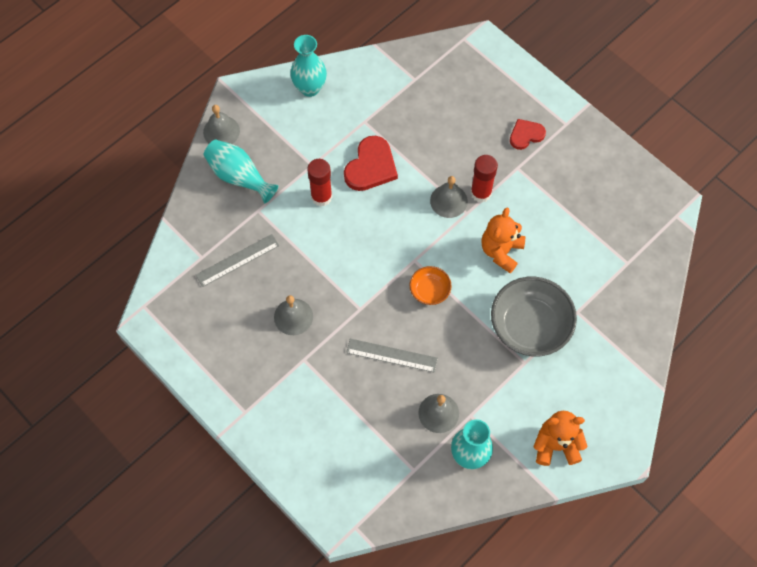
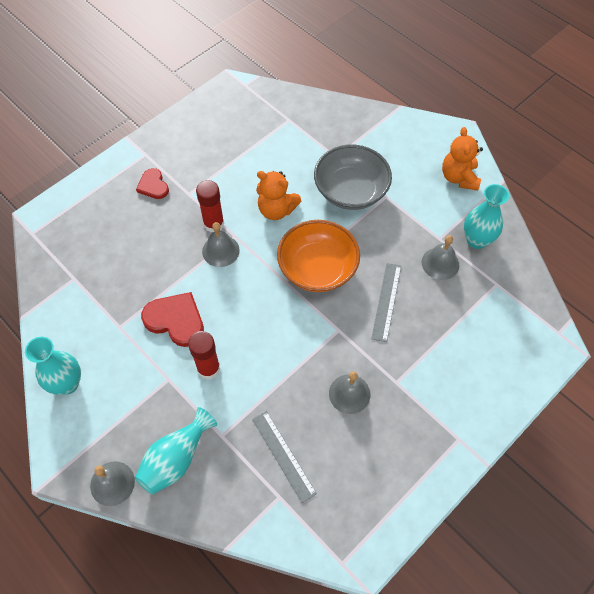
camera: 90 degrees left, 5 degrees down
orange bowl [409,266,452,305] -> orange bowl [277,220,360,292], size x1.99

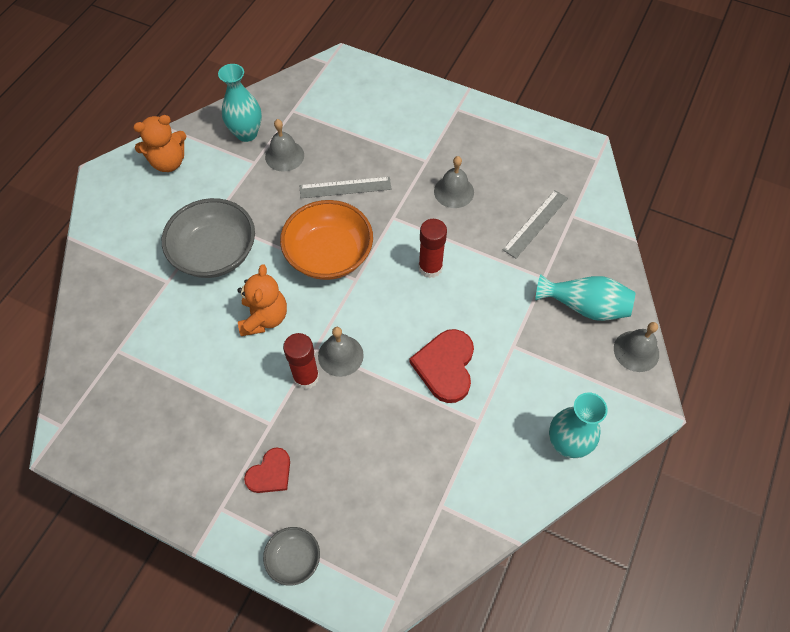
camera: 110 degrees left, 0 degrees up
red glue stick [188,331,220,380] -> red glue stick moved to [418,219,447,278]
none -> grey bowl [263,527,320,586]

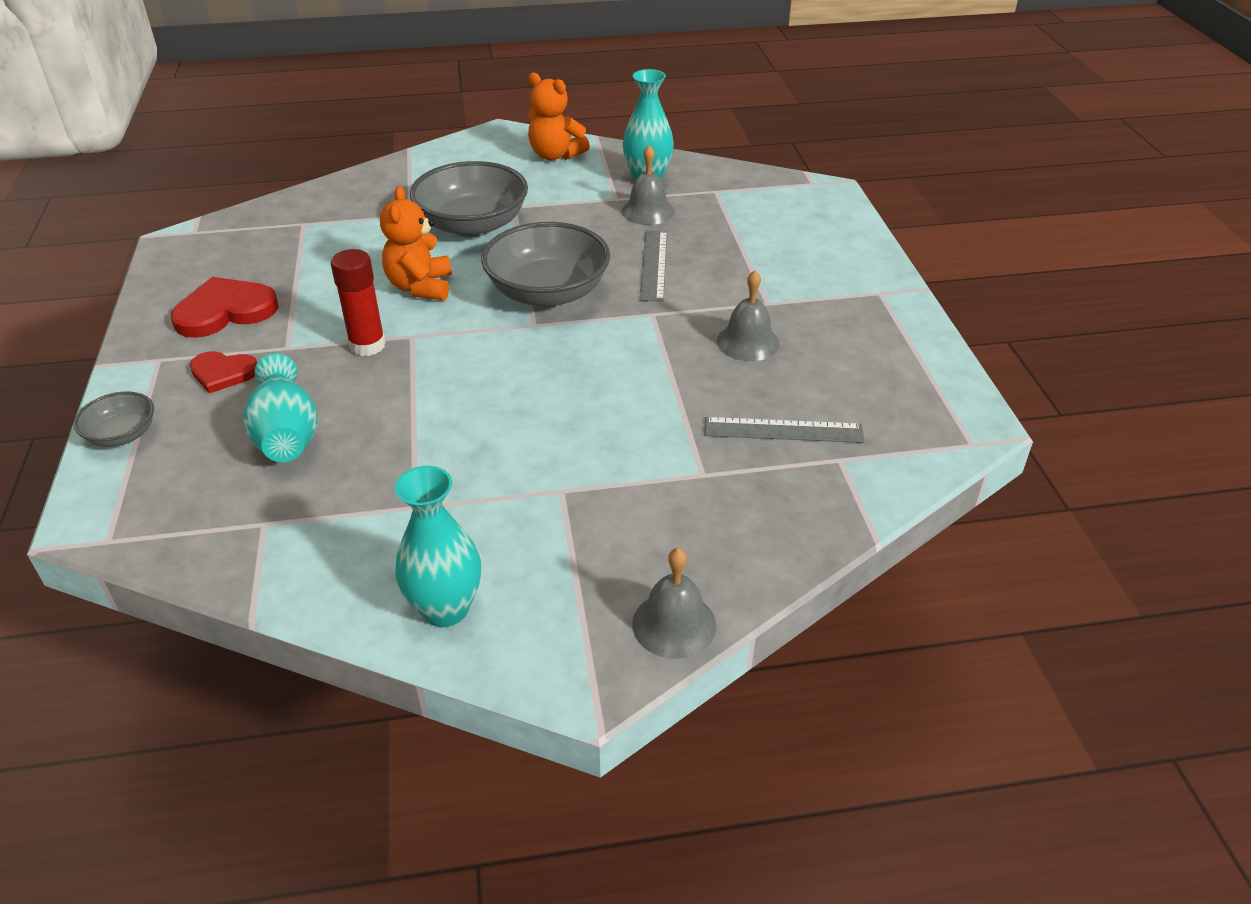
camera: 55 degrees right, 20 degrees down
orange teddy bear [238,264,287,336] -> orange teddy bear turned 120 degrees clockwise [380,186,452,301]
orange bowl [280,200,373,280] -> grey bowl [481,222,610,307]
grey ruler [300,177,391,198] -> grey ruler turned 45 degrees clockwise [640,230,667,301]
grey bell [318,327,364,377] -> none
red heart [409,329,474,403] -> red heart moved to [171,277,278,338]
red glue stick [418,219,447,278] -> none
turquoise vase [535,274,636,321] -> turquoise vase moved to [243,354,317,462]

